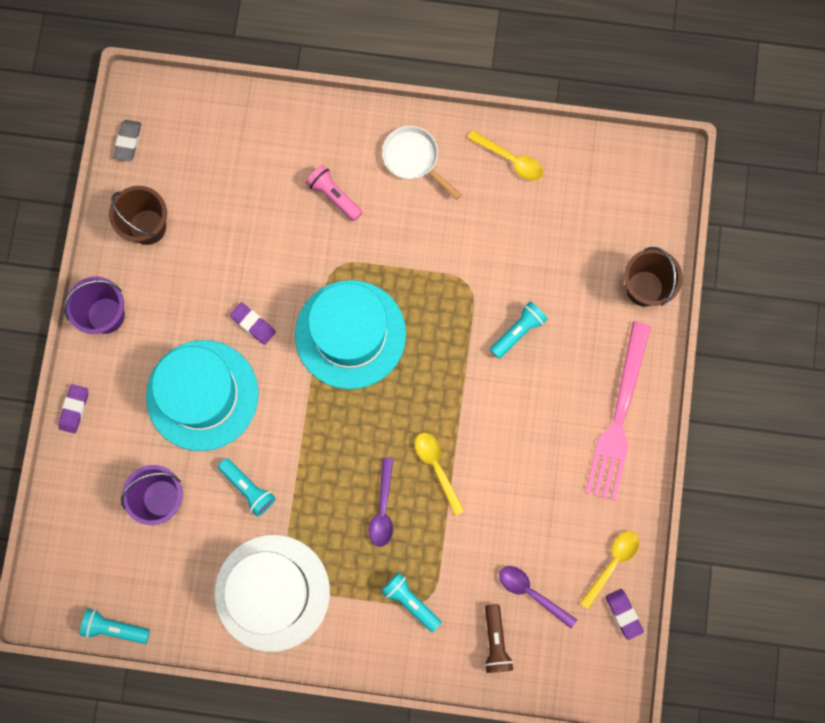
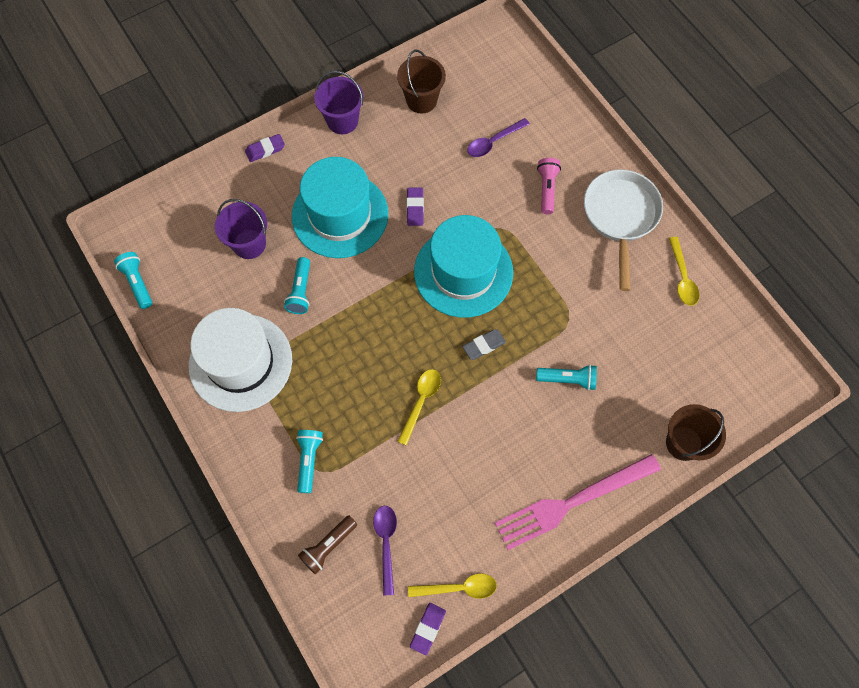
camera: 50 degrees right, 10 degrees down
grey eraser [113,120,142,162] -> grey eraser moved to [462,329,506,360]
purple spoon [369,458,393,547] -> purple spoon moved to [467,118,530,157]
white pan [382,126,462,199] -> white pan [584,170,663,291], size x1.58

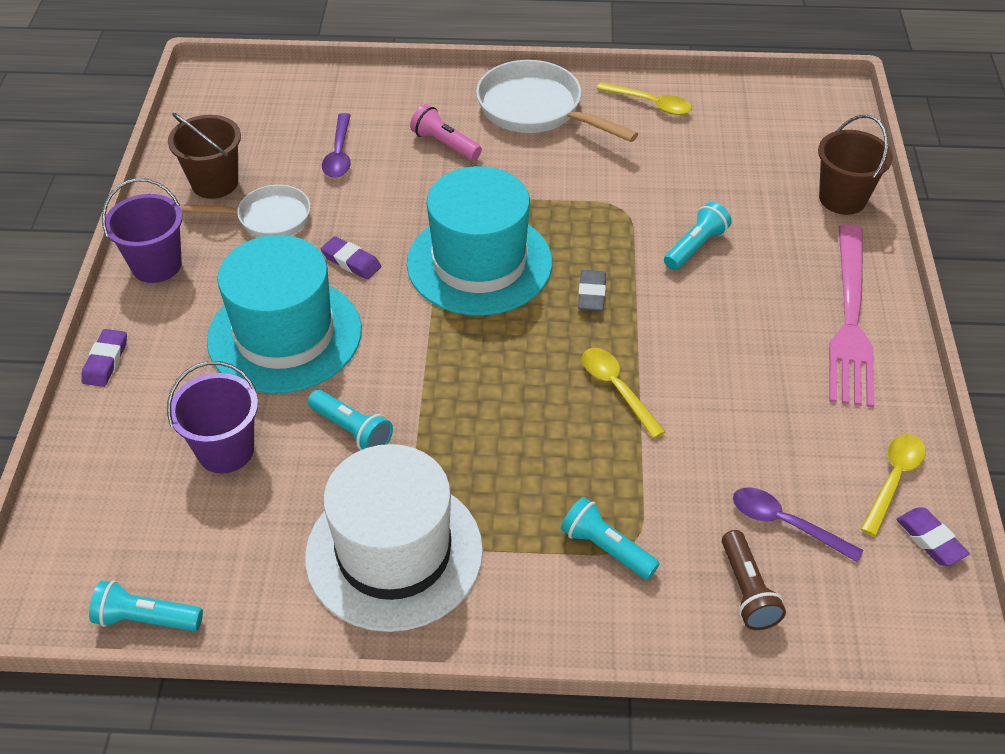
camera: 55 degrees left, 20 degrees down
none -> white pan [183,185,311,237]

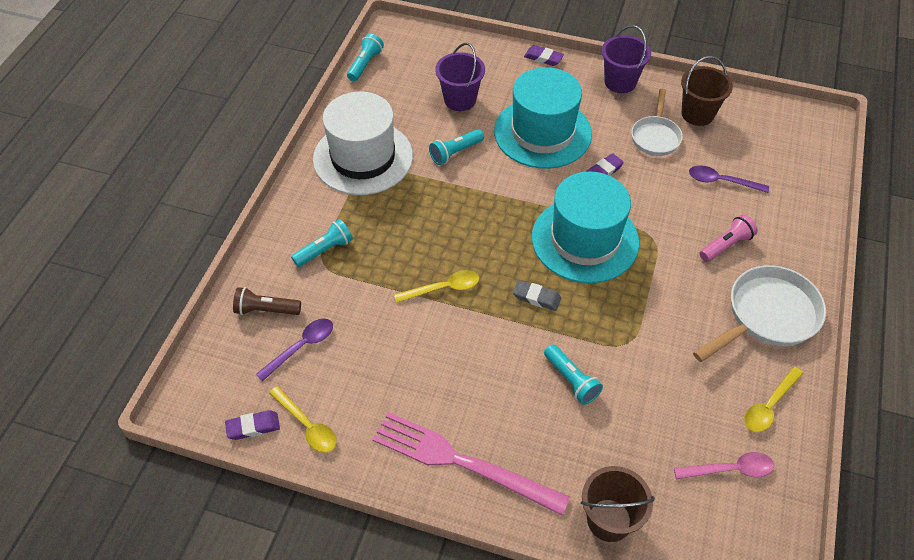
camera: 105 degrees right, 5 degrees up
none -> pink spoon [674,452,774,479]

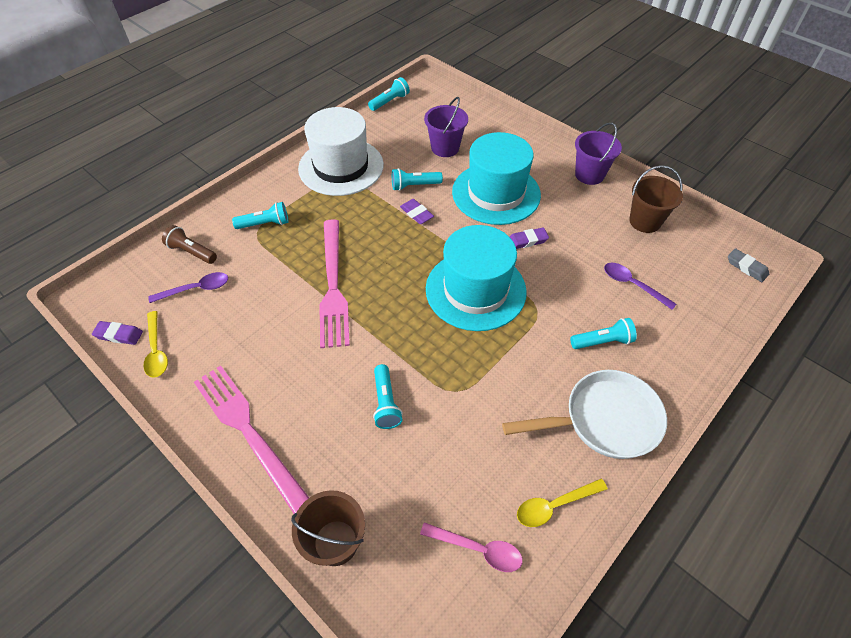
camera: 25 degrees right, 0 degrees up
yellow spoon [394,270,479,303] -> pink fork [320,219,350,348]
grey eraser [513,280,561,311] -> grey eraser moved to [728,248,769,282]
purple eraser [524,45,564,66] -> purple eraser moved to [400,199,434,224]
white pan [631,89,683,156] -> none
pink flashlight [699,214,758,262] -> turquoise flashlight [570,318,637,349]

